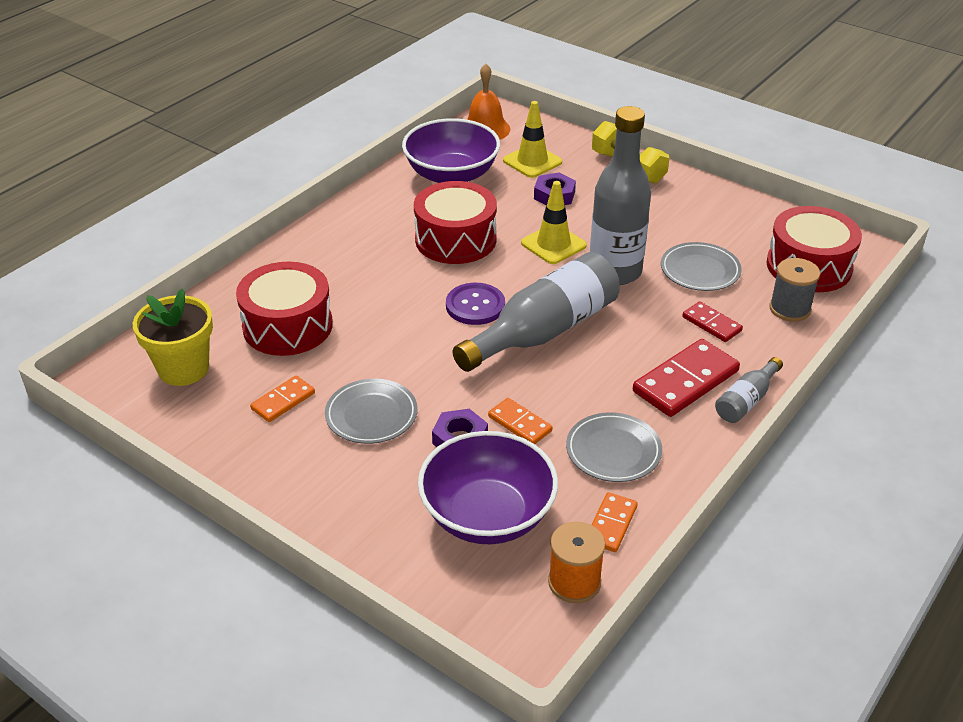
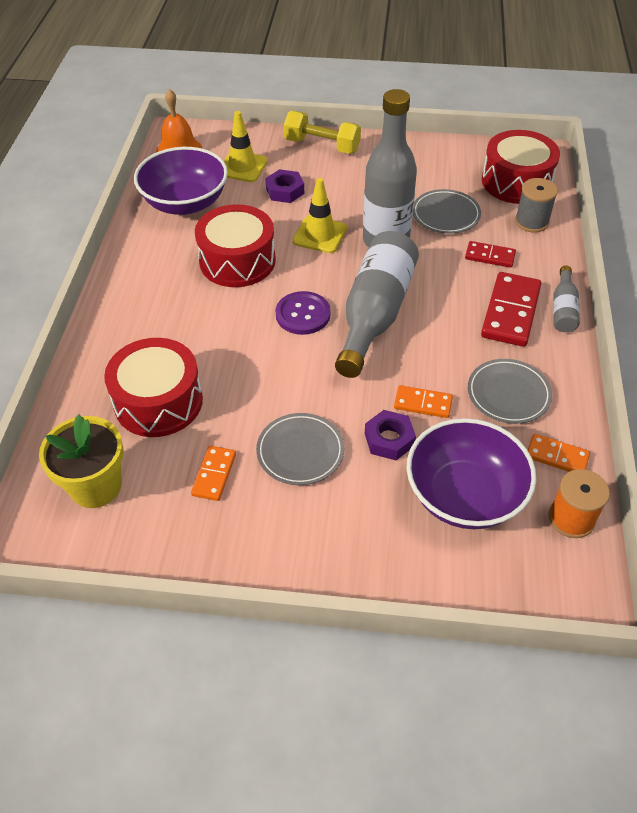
camera: 30 degrees left, 10 degrees up
orange domino [591,492,638,552] -> orange domino turned 60 degrees counterclockwise [528,434,590,472]

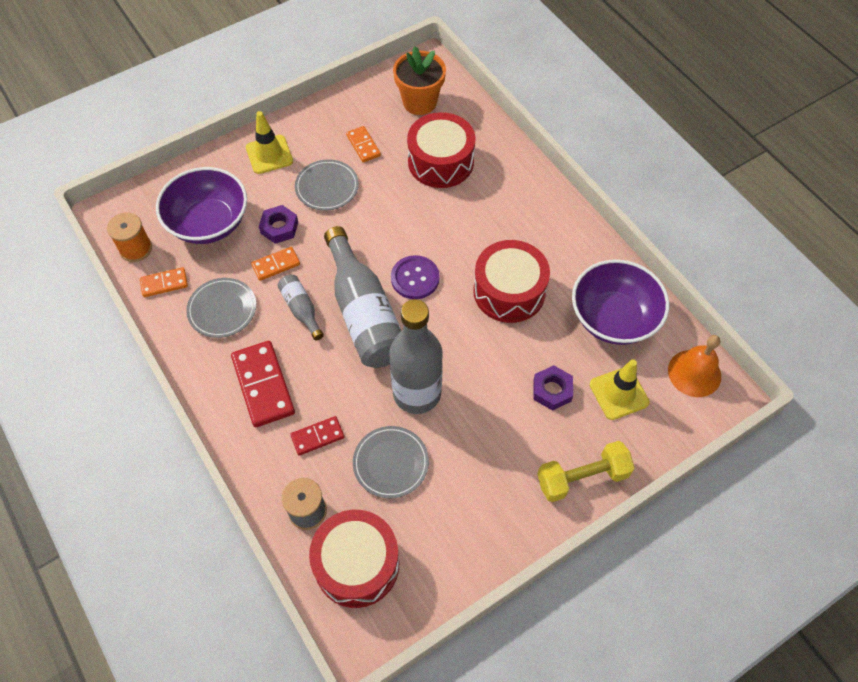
camera: 140 degrees right, 10 degrees up
yellow flower pot [39,415,124,508] -> orange flower pot [393,46,446,115]
yellow traffic cone [293,178,347,253] -> yellow traffic cone moved to [246,111,293,174]
grey bottle [553,265,580,332] -> grey bottle moved to [278,275,324,341]

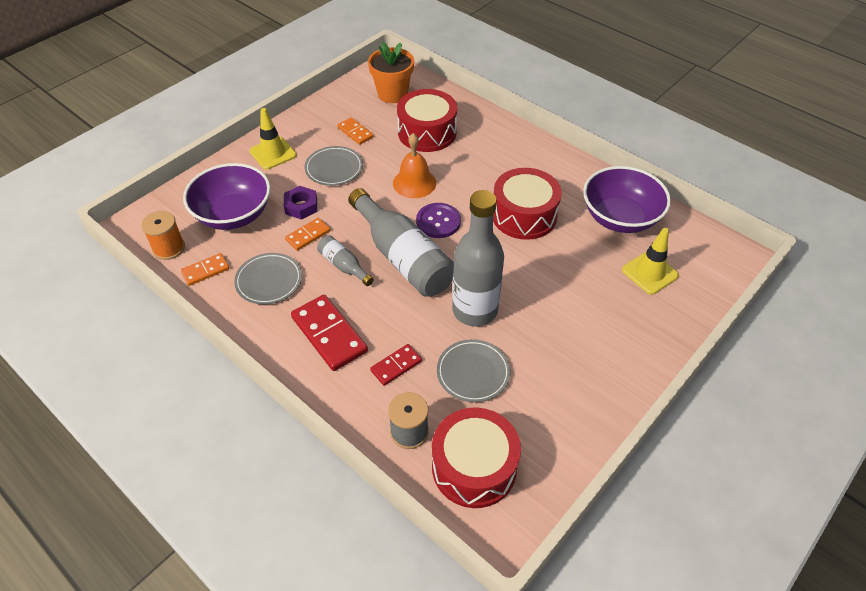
camera: 15 degrees left, 10 degrees down
purple nut [533,365,573,411] -> none
yellow dumbbell [537,441,635,502] -> none
orange bell [668,335,721,397] -> orange bell moved to [393,133,436,198]

